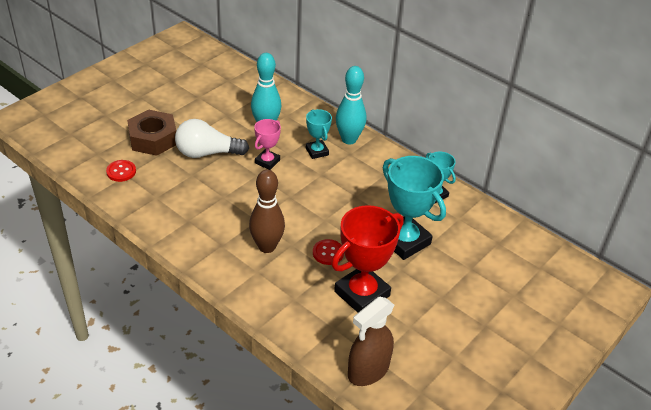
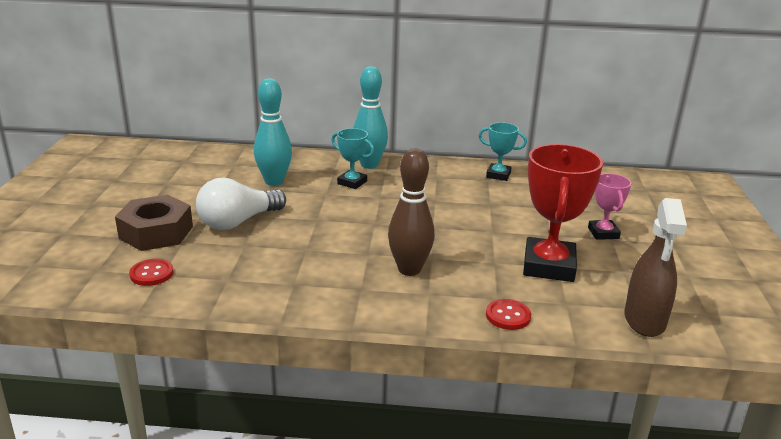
camera: 35 degrees left, 15 degrees down
pink trophy [254,119,281,170] -> pink trophy moved to [588,173,631,240]
red button [313,239,344,265] -> red button moved to [486,299,531,330]
turquoise trophy [383,156,446,260] -> none

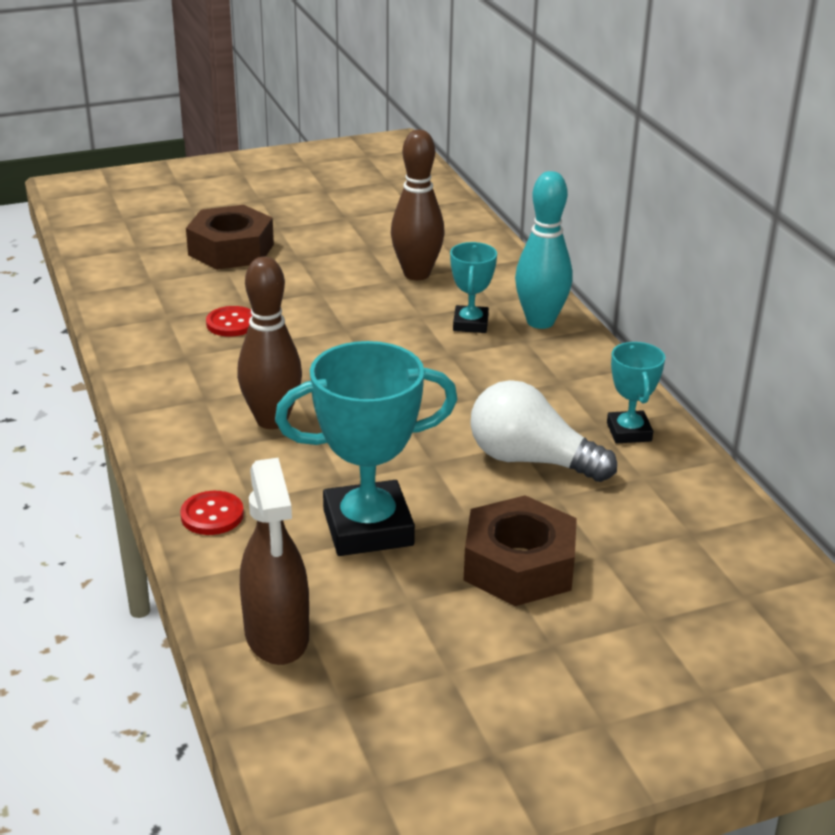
camera: 65 degrees right, 5 degrees up
red button [129,259,174,286] -> red button moved to [206,306,252,337]
white light bulb [196,178,286,230] -> white light bulb moved to [470,380,617,482]
turquoise bowling pin [254,78,292,186] -> brown bowling pin [391,130,445,280]
red trophy [523,144,603,282] -> turquoise trophy [275,341,458,556]
pink trophy [588,173,631,240] -> brown nut [464,495,577,606]
brown spray bottle [624,198,687,337] -> brown spray bottle turned 90 degrees counterclockwise [240,458,309,665]

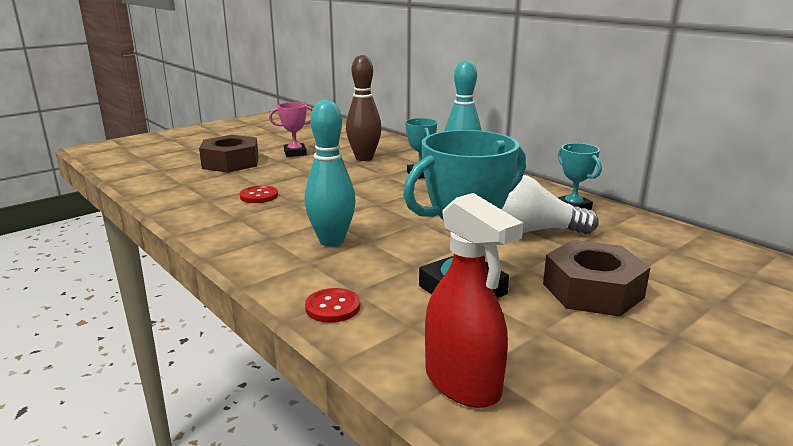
camera: 20 degrees left, 10 degrees down
brown bowling pin [237,257,302,429] -> turquoise bowling pin [304,100,356,247]
brown spray bottle [240,458,309,665] -> red spray bottle [425,193,523,408]
none -> pink trophy [269,102,313,157]

